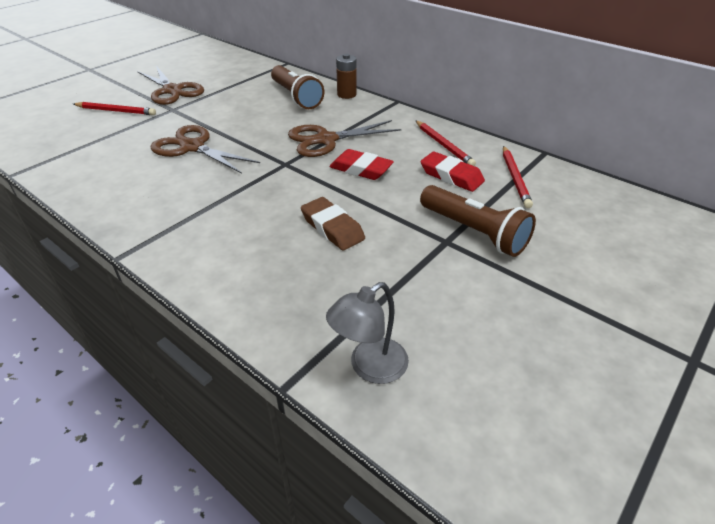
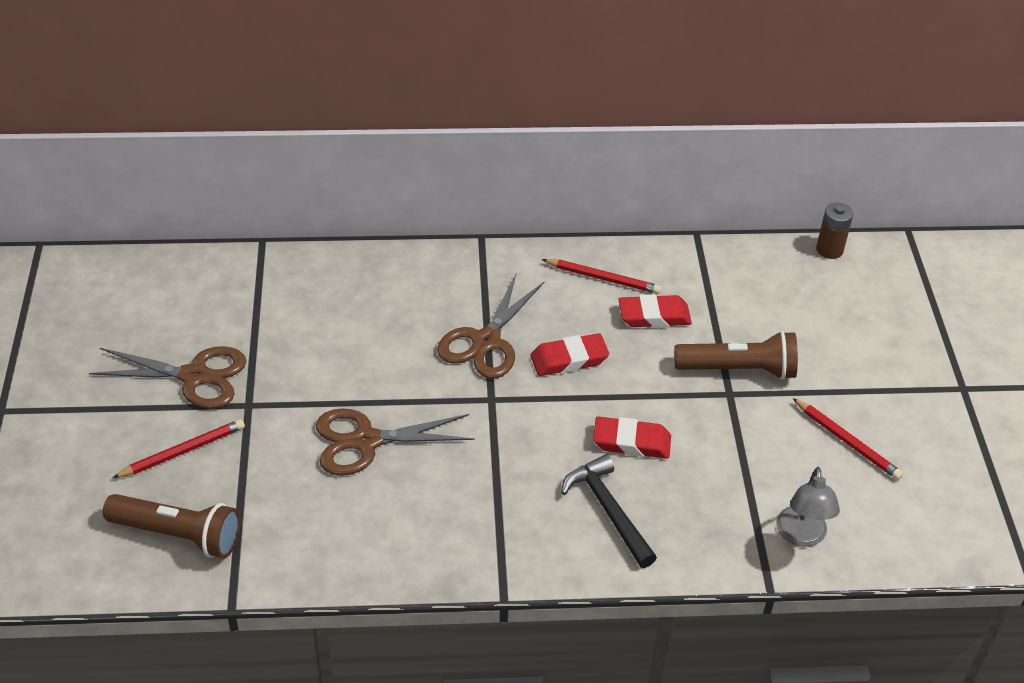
camera: 45 degrees left, 5 degrees up
brown flashlight [271,65,324,109] -> brown flashlight moved to [103,494,241,558]
brown eraser [301,197,365,251] -> red eraser [593,416,671,459]
brown battery [336,54,357,99] -> brown battery moved to [816,202,853,259]
red pencil [503,146,533,208] -> red pencil moved to [793,398,903,480]
none -> black hammer [561,454,657,568]

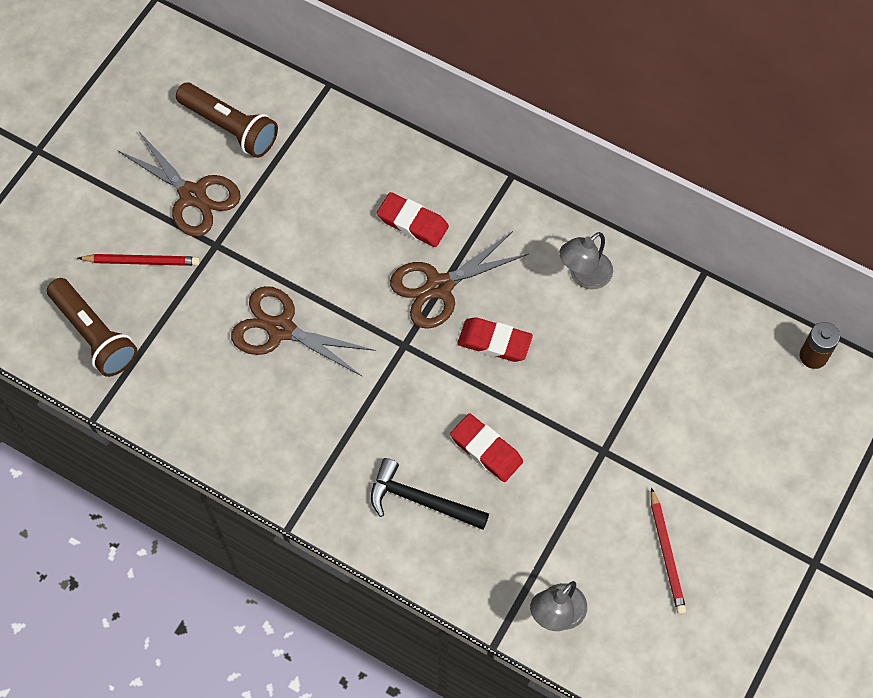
camera: 35 degrees right, 20 degrees up
red pencil [542,259,661,294] -> grey lamp [559,232,613,290]
black hammer [561,454,657,568] -> black hammer turned 75 degrees counterclockwise [371,458,489,530]
red eraser [618,294,692,328] -> red eraser moved to [377,192,449,247]
brown flashlight [674,331,798,380] -> brown flashlight moved to [176,82,278,158]

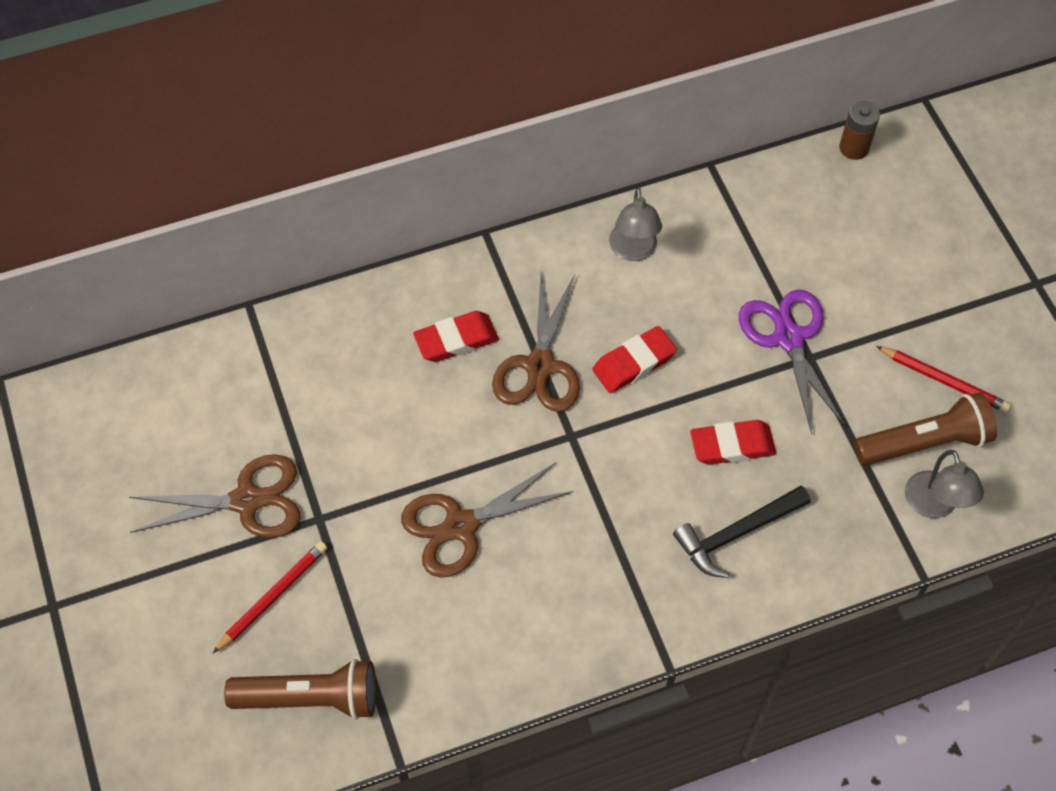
camera: 50 degrees left, 5 degrees down
brown flashlight [176,82,278,158] -> brown flashlight moved to [854,392,997,466]
none -> purple scissors [739,289,846,434]

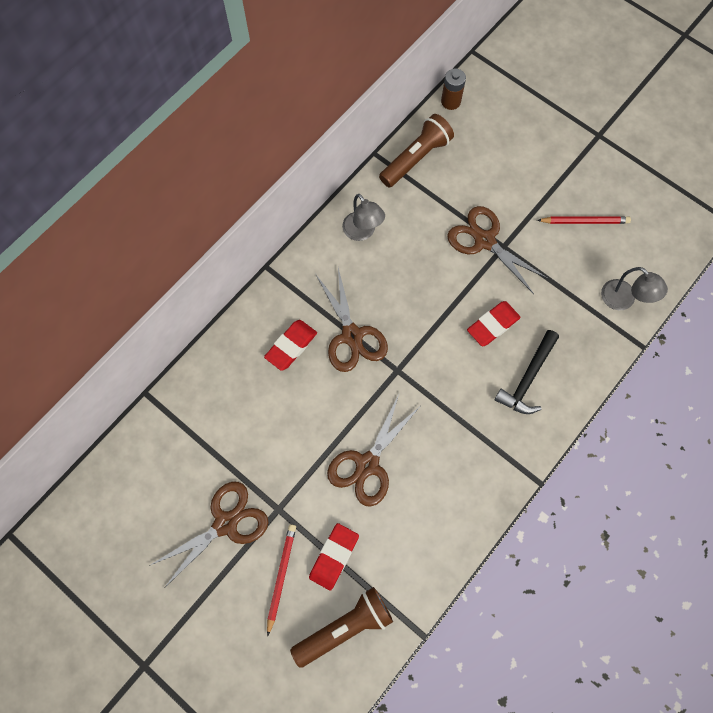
camera: 30 degrees left, 10 degrees up
red eraser [592,326,677,393] -> red eraser moved to [309,523,359,590]
purple scissors [739,289,846,434] -> brown scissors [447,206,549,294]
brown flashlight [854,392,997,466] -> brown flashlight moved to [379,114,454,187]

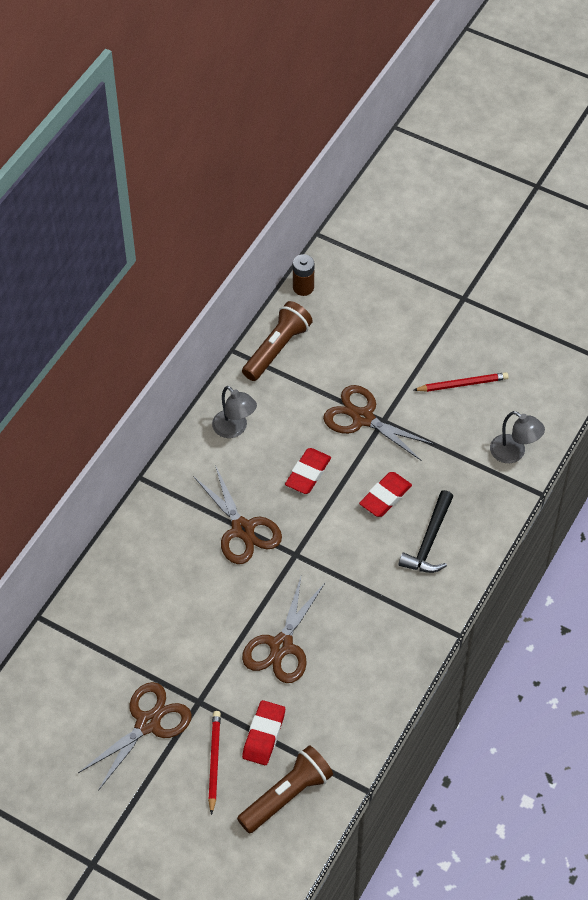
camera: 10 degrees left, 15 degrees down
red eraser [264,320,317,371] -> red eraser moved to [285,448,331,494]

